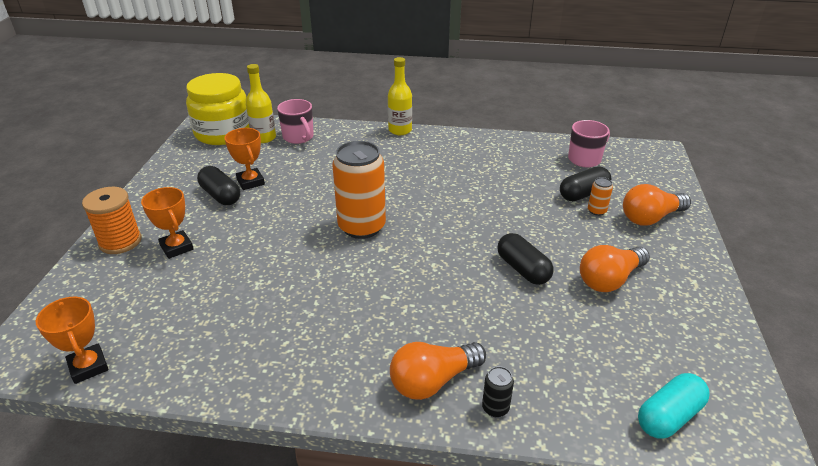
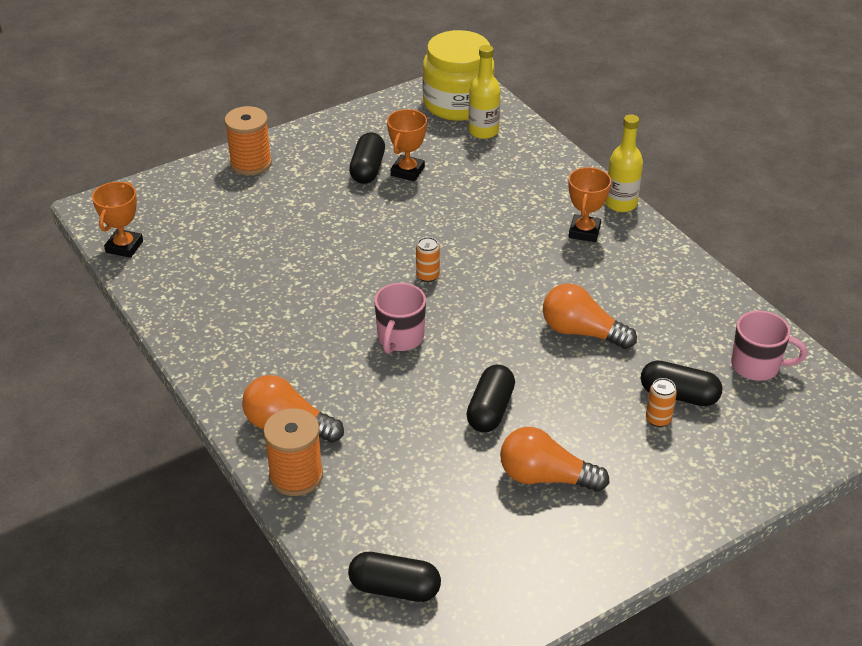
camera: 50 degrees right, 5 degrees up
orange trophy [141,187,194,259] -> orange trophy moved to [568,167,611,242]
pink mug [277,99,314,144] -> pink mug moved to [374,283,426,354]
orange can [332,141,386,239] -> orange can [416,237,440,282], size x0.42
black can [482,366,514,417] -> orange spool [263,408,323,496]
orange light bulb [623,184,691,226] -> orange light bulb moved to [543,283,637,349]
turquoise capsule [638,373,710,439] -> black capsule [348,552,441,602]

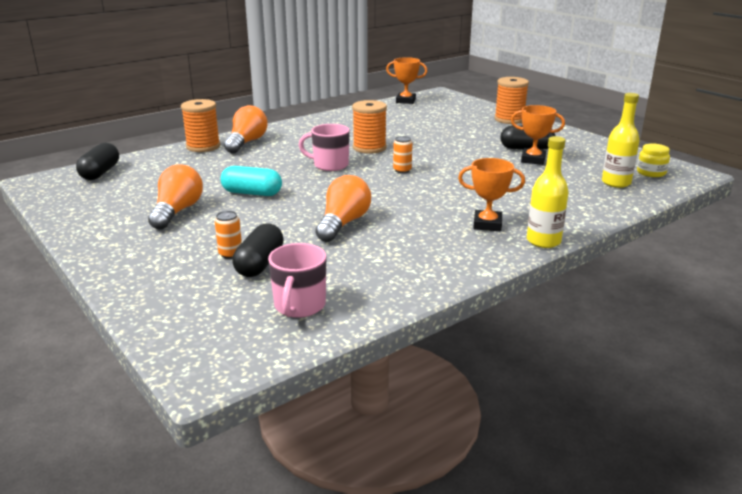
camera: 85 degrees right, 15 degrees down
yellow jar [423,30,495,121] -> yellow jar [637,144,670,177], size x0.43
black capsule [466,365,515,432] -> turquoise capsule [220,166,282,196]
none -> orange spool [352,100,387,154]

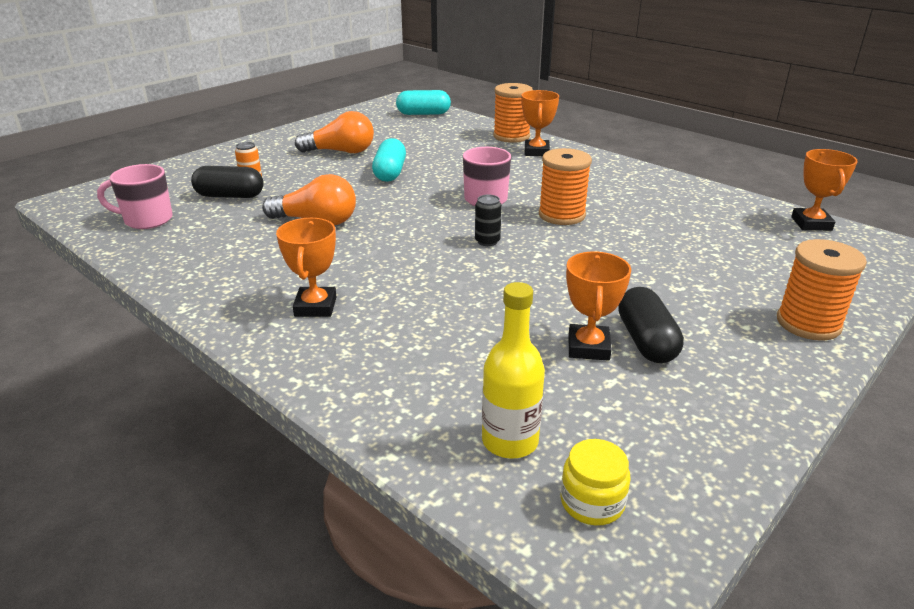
camera: 80 degrees right, 5 degrees up
black capsule [76,143,119,180] -> turquoise capsule [396,90,451,115]
orange light bulb [224,105,268,153] -> orange trophy [521,90,559,156]
orange can [393,136,412,173] -> black can [475,195,502,246]
yellow bottle [527,136,569,248] -> none

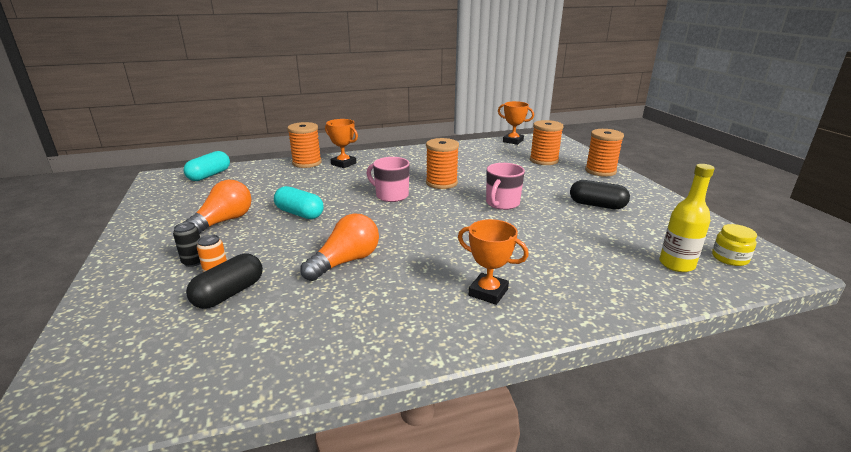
camera: 60 degrees left, 5 degrees down
pink mug [97,164,173,229] -> pink mug moved to [486,163,525,210]
black can [475,195,502,246] -> black can moved to [173,222,201,267]
orange trophy [566,252,631,361] -> none
none -> orange spool [530,120,564,165]

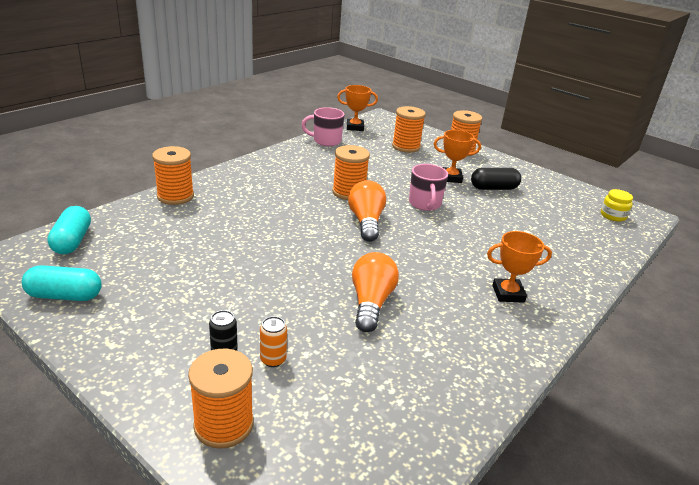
camera: 35 degrees left, 5 degrees up
orange light bulb [182,180,252,234] -> orange light bulb moved to [348,180,386,242]
black capsule [186,253,263,309] -> none
turquoise capsule [274,186,324,219] -> turquoise capsule moved to [22,265,102,301]
orange trophy [325,119,358,168] -> orange trophy moved to [434,130,481,183]
pink mug [366,157,410,202] -> pink mug moved to [301,107,345,146]
yellow bottle [659,164,715,272] -> none
none -> orange spool [188,349,254,449]

